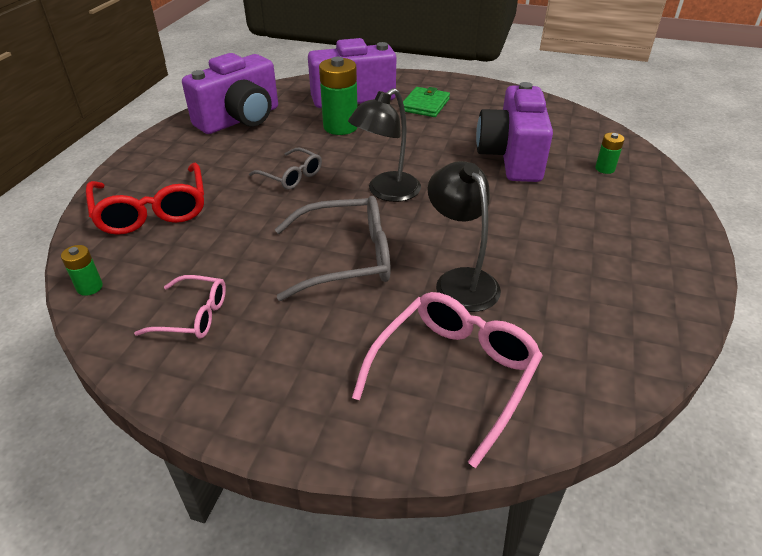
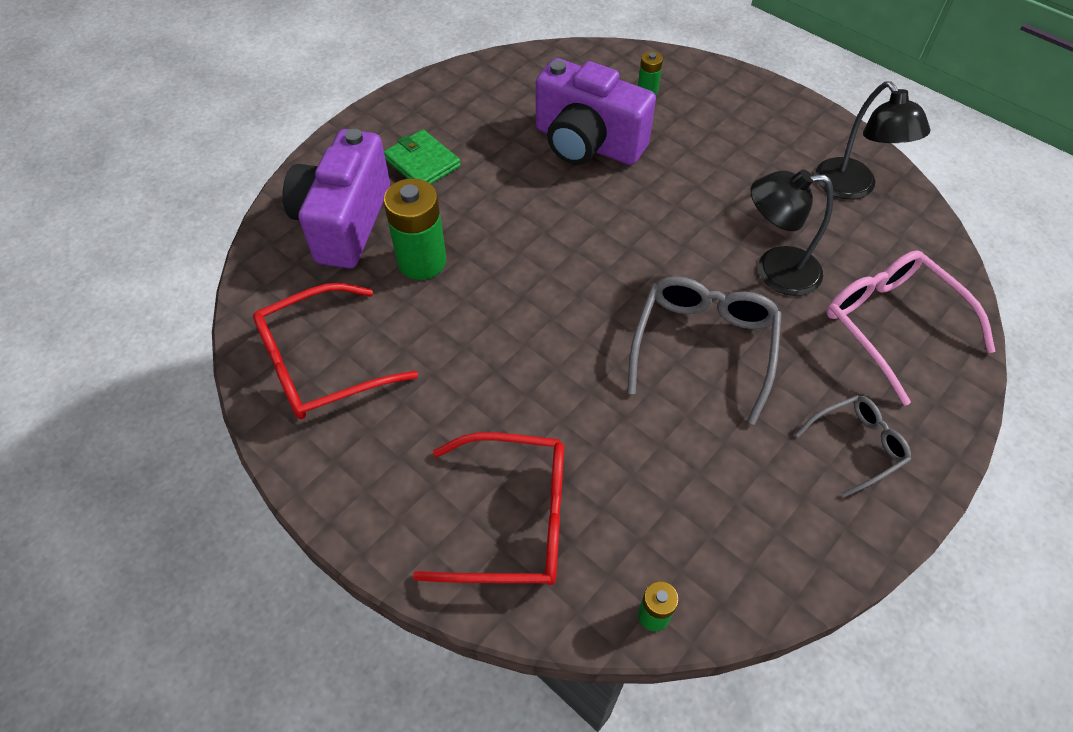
camera: 65 degrees left, 15 degrees up
pink glasses [134,275,226,339] -> none
purple camera [182,53,278,134] -> red glasses [253,283,418,419]
grey glasses [249,148,322,190] -> grey glasses moved to [796,395,911,497]
black lamp [348,88,421,202] -> black lamp moved to [815,81,930,199]

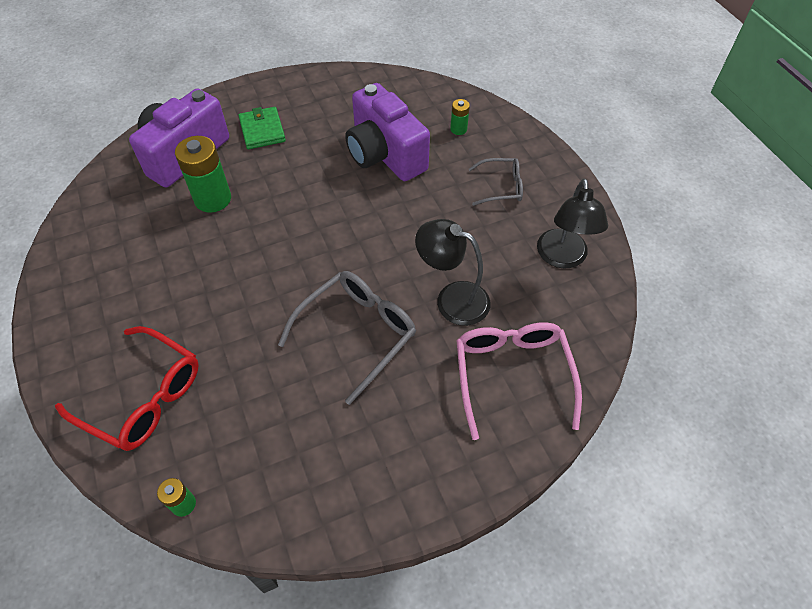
camera: 25 degrees right, 0 degrees up
red glasses [253,283,418,419] -> none
grey glasses [796,395,911,497] -> grey glasses moved to [469,158,523,206]

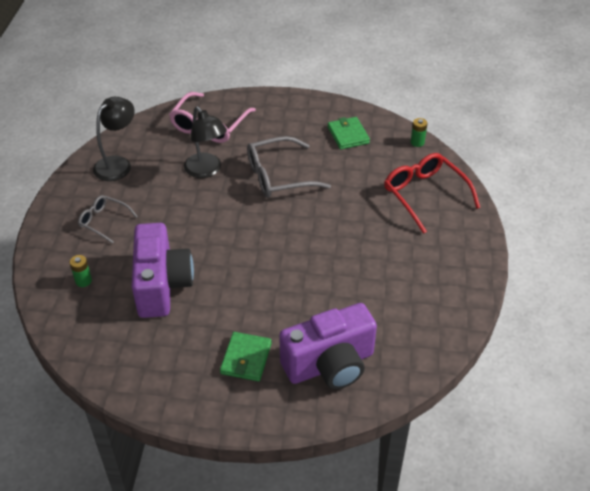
camera: 150 degrees left, 10 degrees down
green battery [175,136,231,213] -> none
none -> green wallet [328,117,370,150]

